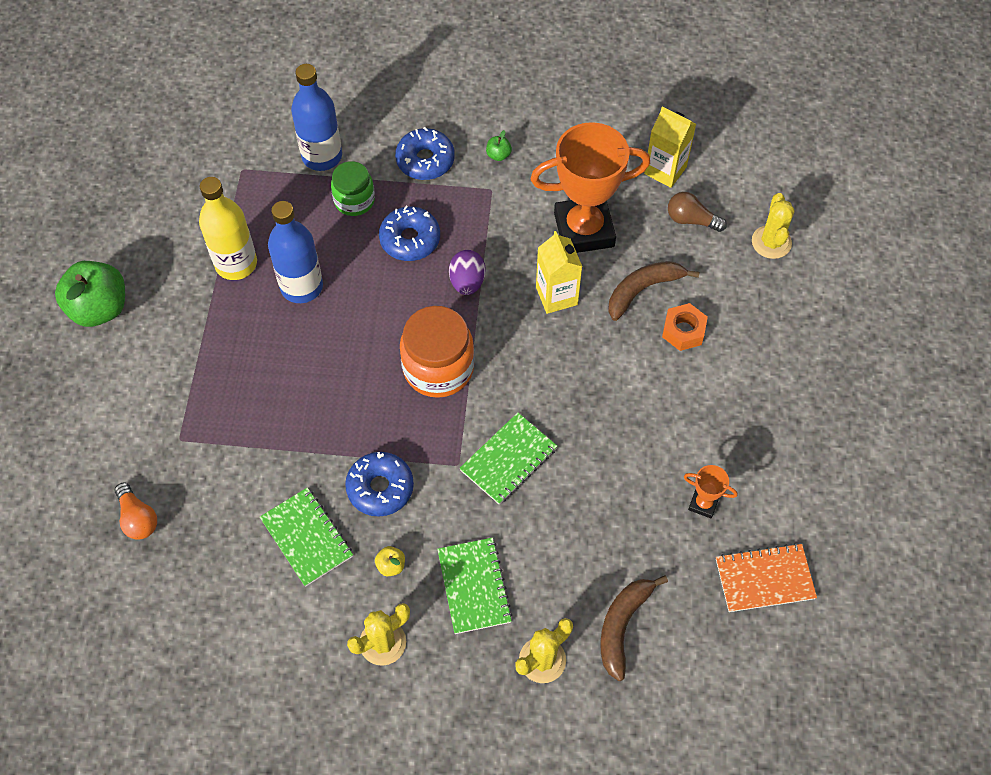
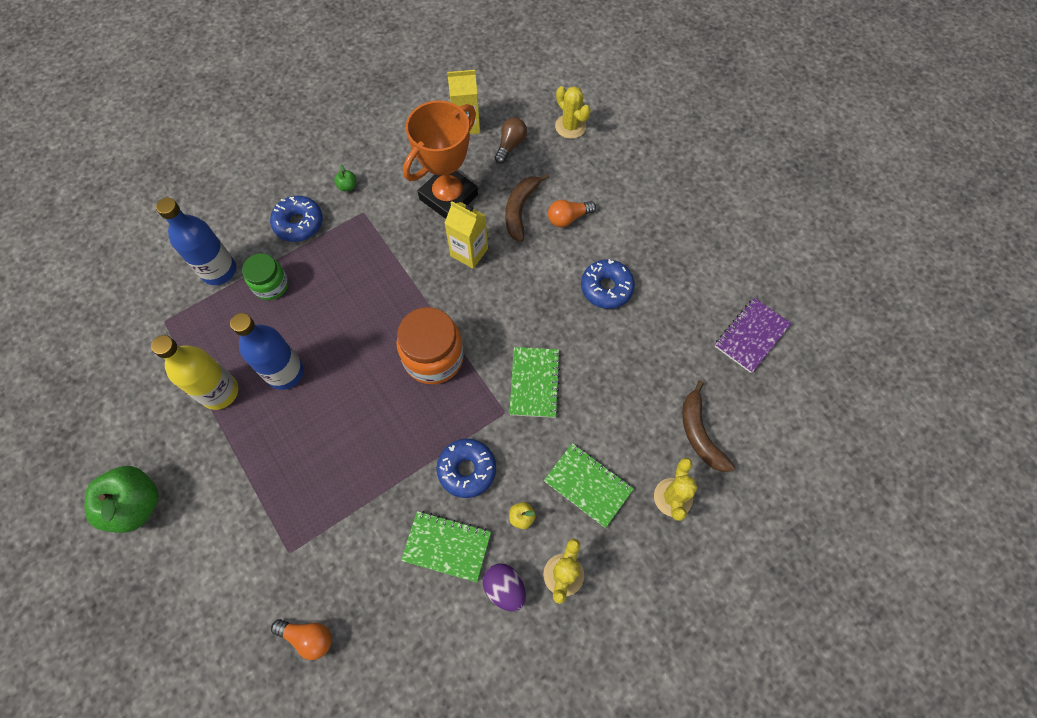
camera: 40 degrees left, 5 degrees up
blue donut [379,206,440,261] -> blue donut moved to [581,259,635,309]
purple egg [449,250,485,295] -> purple egg moved to [483,563,526,612]
orange nut [662,303,708,351] -> orange light bulb [548,200,596,227]
brown light bulb [668,192,727,232] -> brown light bulb turned 135 degrees clockwise [495,117,527,164]
orange trophy [684,465,738,518] -> none
orange notebook [716,543,817,612] -> purple notebook [715,298,791,373]

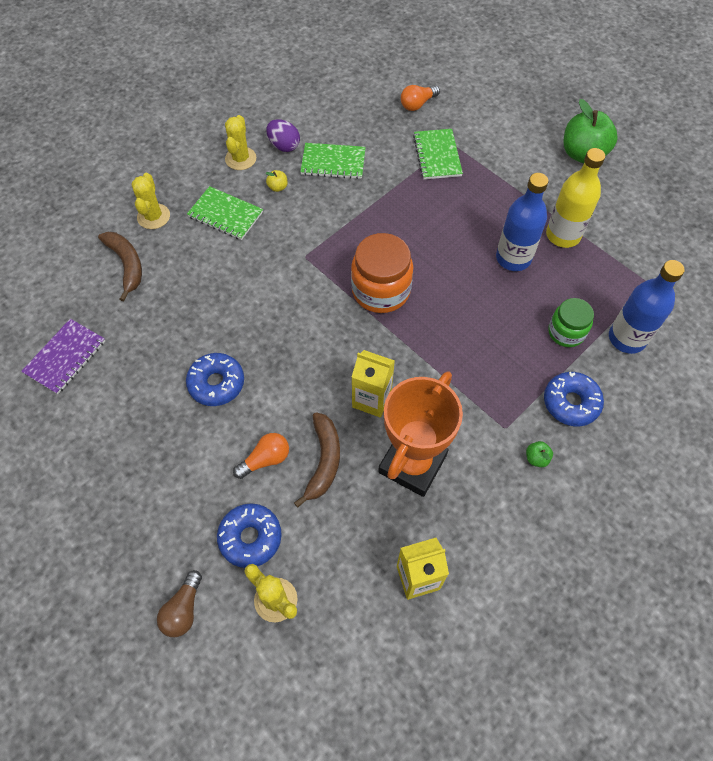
camera: 170 degrees right, 5 degrees down
orange light bulb [271,619,332,660] -> orange light bulb turned 45 degrees counterclockwise [401,85,440,111]
blue donut [437,439,496,498] -> blue donut moved to [217,504,282,568]
brown light bulb [495,117,527,164] -> brown light bulb moved to [157,570,202,637]
green notebook [509,347,561,418] -> green notebook moved to [413,129,463,179]

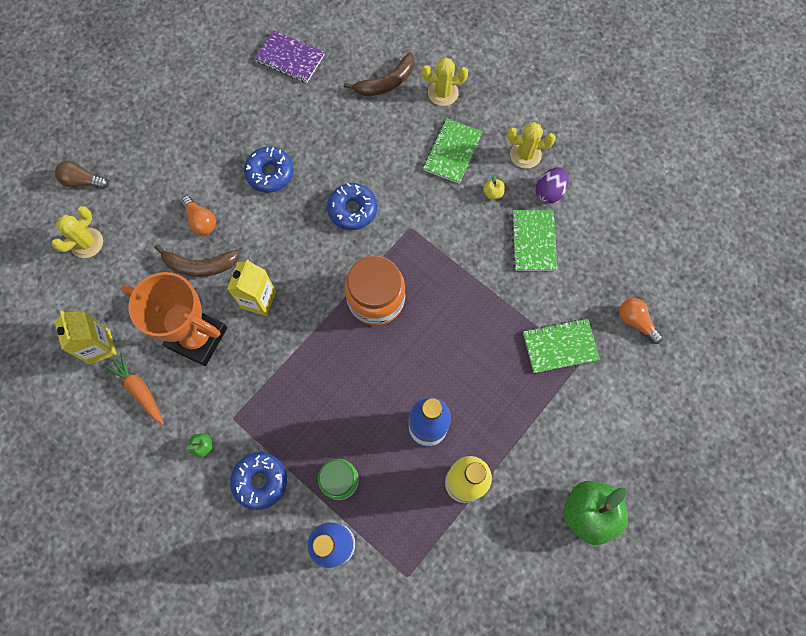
camera: 85 degrees right, 10 degrees up
blue donut [217,504,282,568] -> blue donut moved to [327,183,377,230]
none -> orange carrot [104,353,164,425]

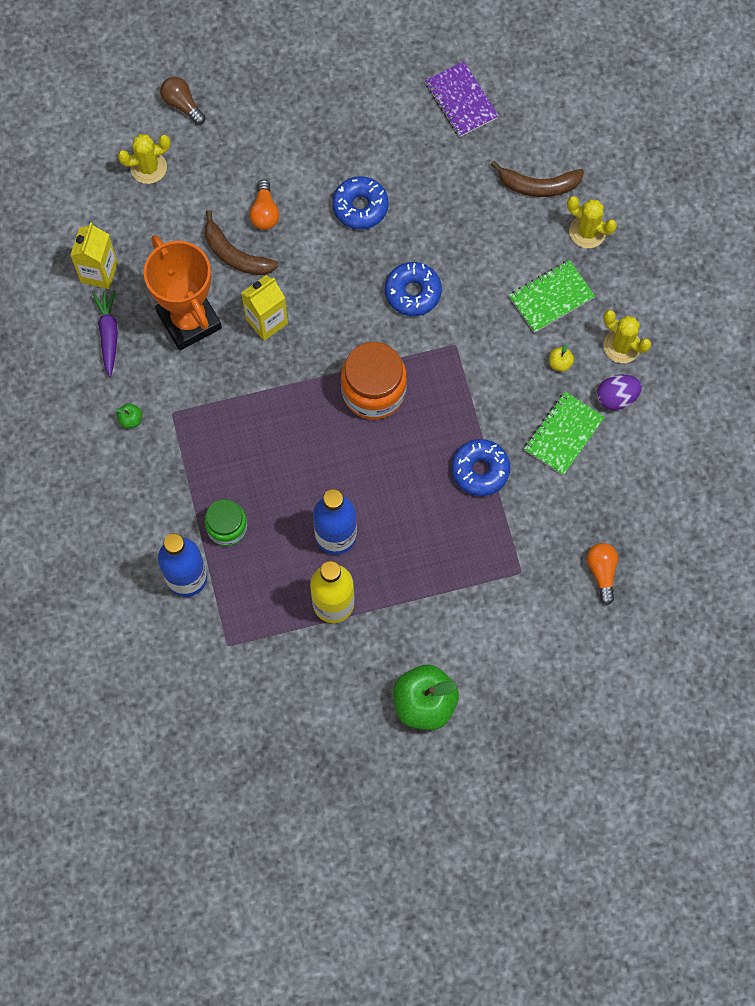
camera: 35 degrees right, 0 degrees up
orange carrot [104,353,164,425] -> purple carrot [92,290,118,377]
blue donut [230,452,287,510] -> blue donut moved to [451,439,510,496]
green notebook [523,318,600,373] -> none

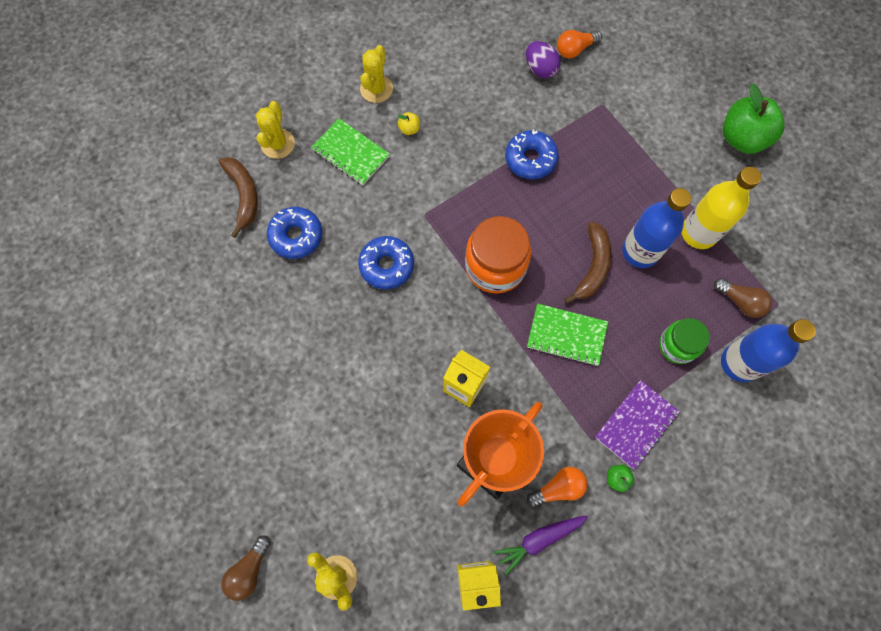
camera: 110 degrees left, 0 degrees up
brown banana [205,210,278,275] -> brown banana moved to [564,221,612,304]
orange light bulb [249,180,279,230] -> orange light bulb moved to [527,467,587,507]
blue donut [332,176,389,230] -> blue donut moved to [267,207,322,259]
purple notebook [425,61,499,137] -> purple notebook moved to [595,380,680,470]
green notebook [524,392,605,475] -> green notebook moved to [527,304,608,366]
purple egg [597,375,642,410] -> purple egg moved to [526,41,561,78]
none -> brown light bulb [714,278,772,318]

